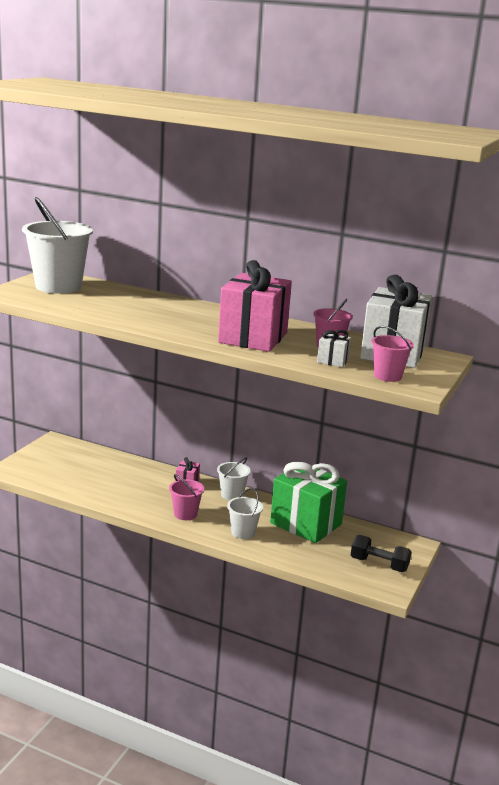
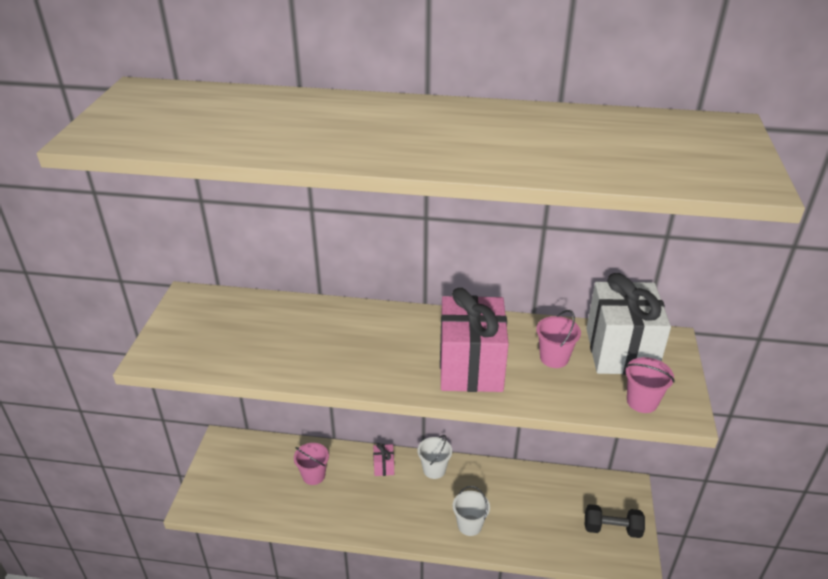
camera: 15 degrees left, 15 degrees up
white bucket [22,197,93,294] -> none
pink bucket [169,474,204,520] -> pink bucket moved to [294,443,329,485]
green gift [270,462,347,543] -> none
white gift [317,330,351,367] -> none

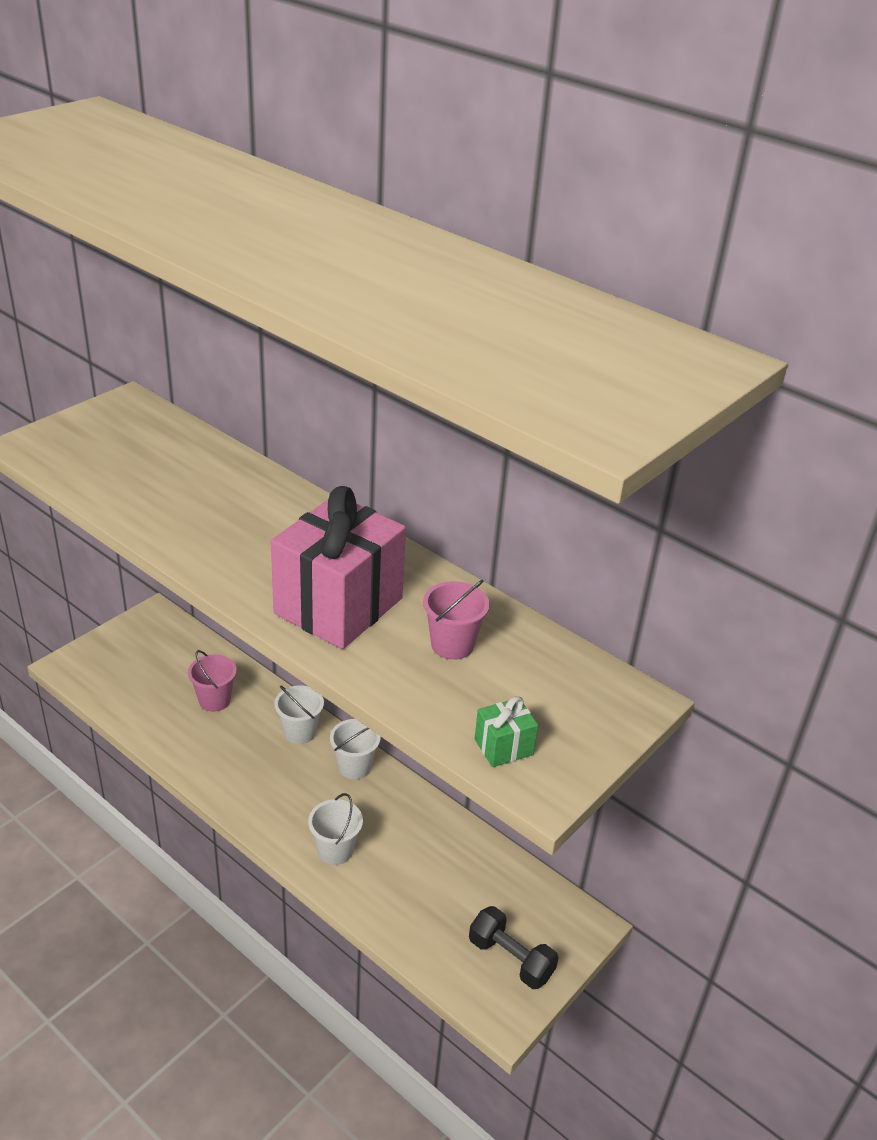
camera: 30 degrees right, 0 degrees up
pink gift [373,443,394,476] -> white bucket [274,685,324,744]
white gift [586,273,671,375] -> none
pink bucket [625,357,675,413] -> green gift [475,696,538,767]

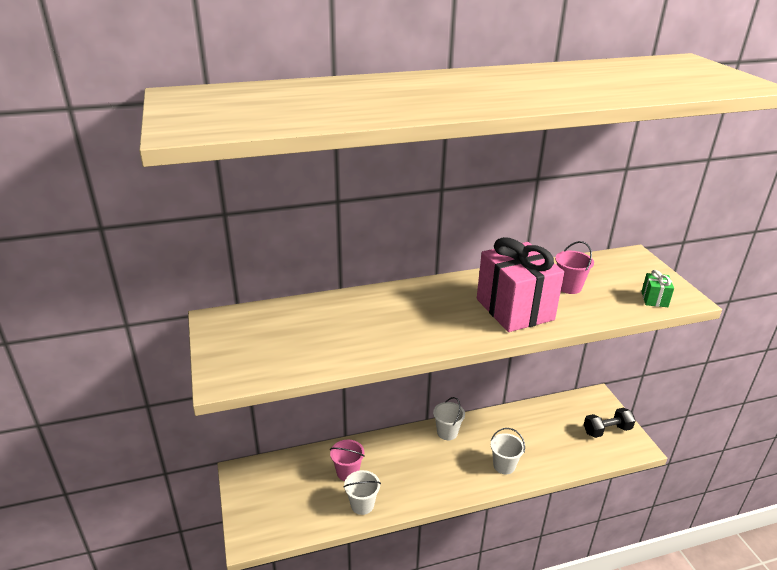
camera: 55 degrees left, 5 degrees down
white bucket [274,685,324,744] -> white bucket moved to [344,470,381,515]

